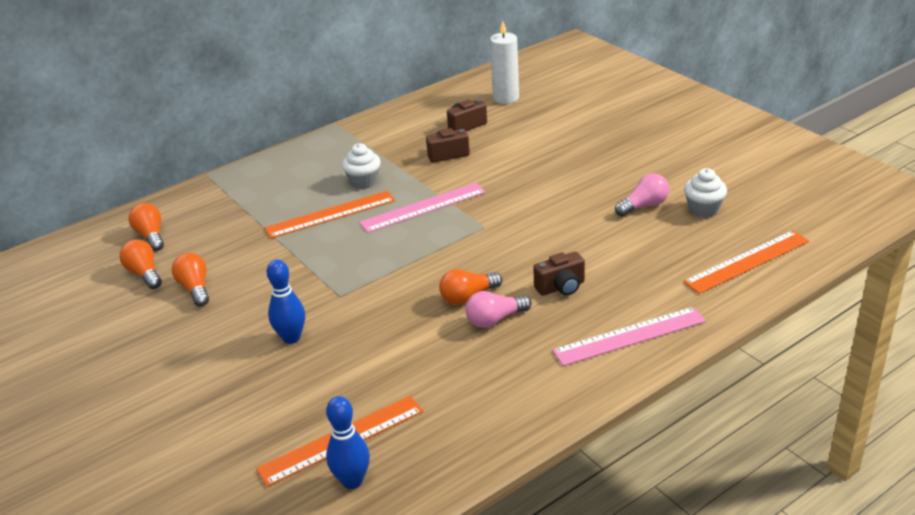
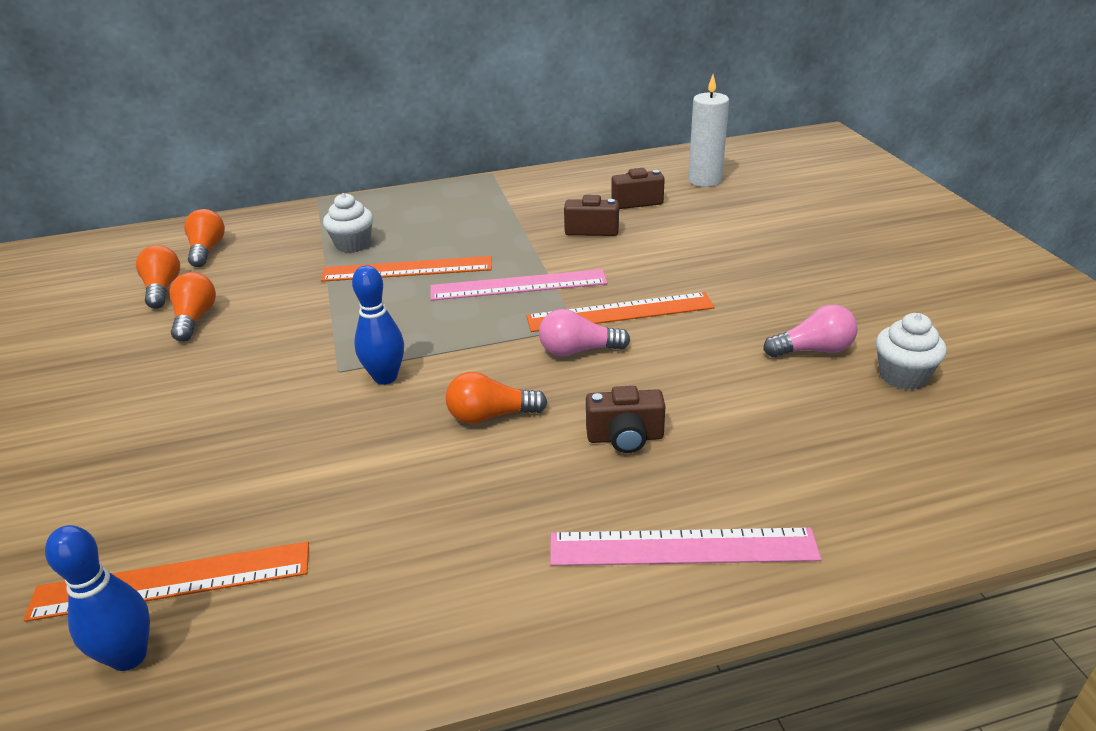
camera: 20 degrees right, 0 degrees up
blue bowling pin [267,259,305,344] -> blue bowling pin moved to [352,265,404,385]
white cupcake [342,143,381,189] -> white cupcake moved to [323,193,373,253]
pink light bulb [465,291,531,328] -> pink light bulb moved to [539,309,630,357]
orange ruler [683,230,809,294] -> orange ruler moved to [526,292,715,332]

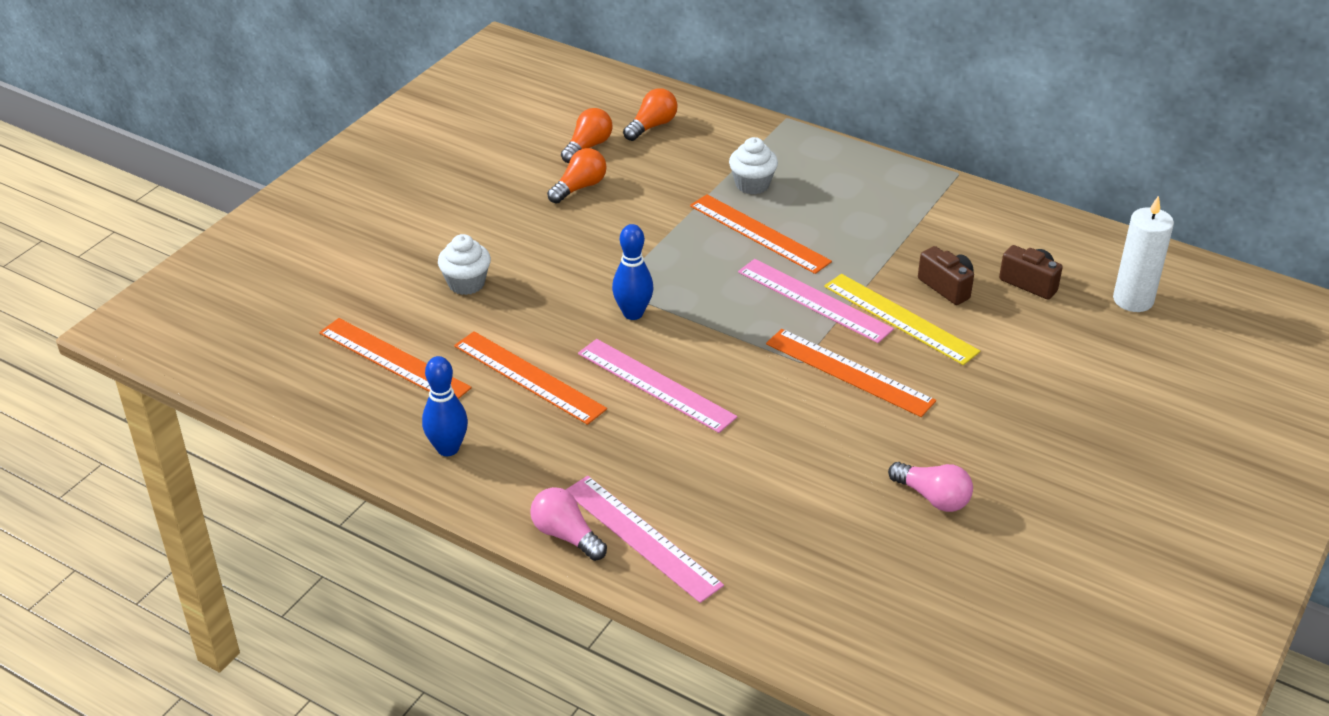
camera: 45 degrees right, 5 degrees up
blue bowling pin [45,525,150,671] -> blue bowling pin moved to [422,356,468,456]
orange light bulb [446,372,548,424] -> pink ruler [578,339,737,433]
pink light bulb [539,309,630,357] -> pink light bulb moved to [530,487,607,561]
brown camera [586,386,665,453] -> none
white cupcake [876,313,947,390] -> white cupcake moved to [438,234,491,295]
none -> orange ruler [454,331,607,425]
none -> yellow ruler [824,274,980,365]

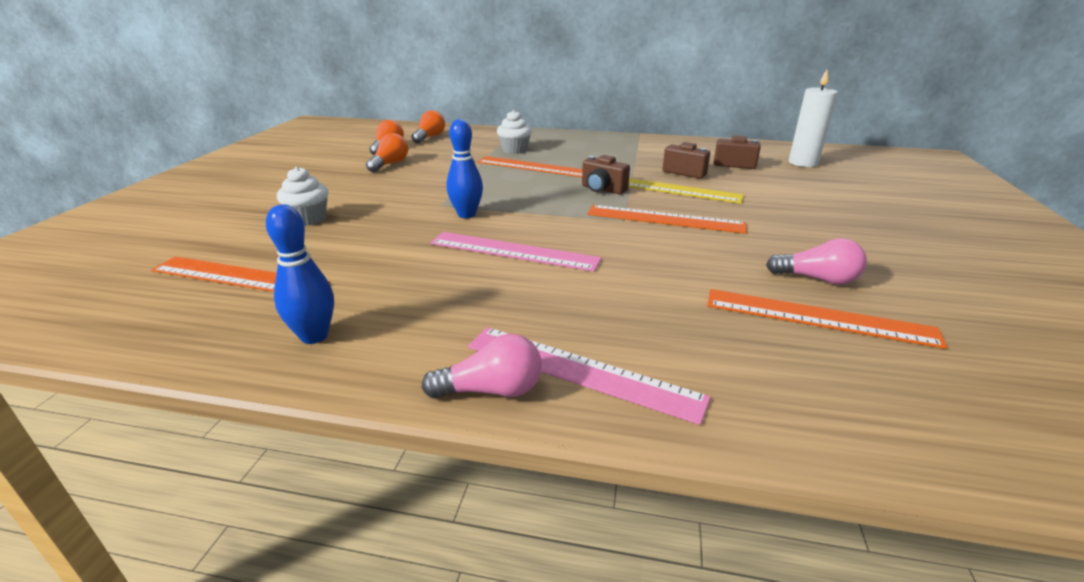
camera: 20 degrees left, 10 degrees down
orange ruler [454,331,607,425] -> orange ruler moved to [707,289,947,349]
pink light bulb [530,487,607,561] -> pink light bulb turned 150 degrees clockwise [421,334,542,399]
pink ruler [738,259,894,343] -> brown camera [582,155,630,194]

